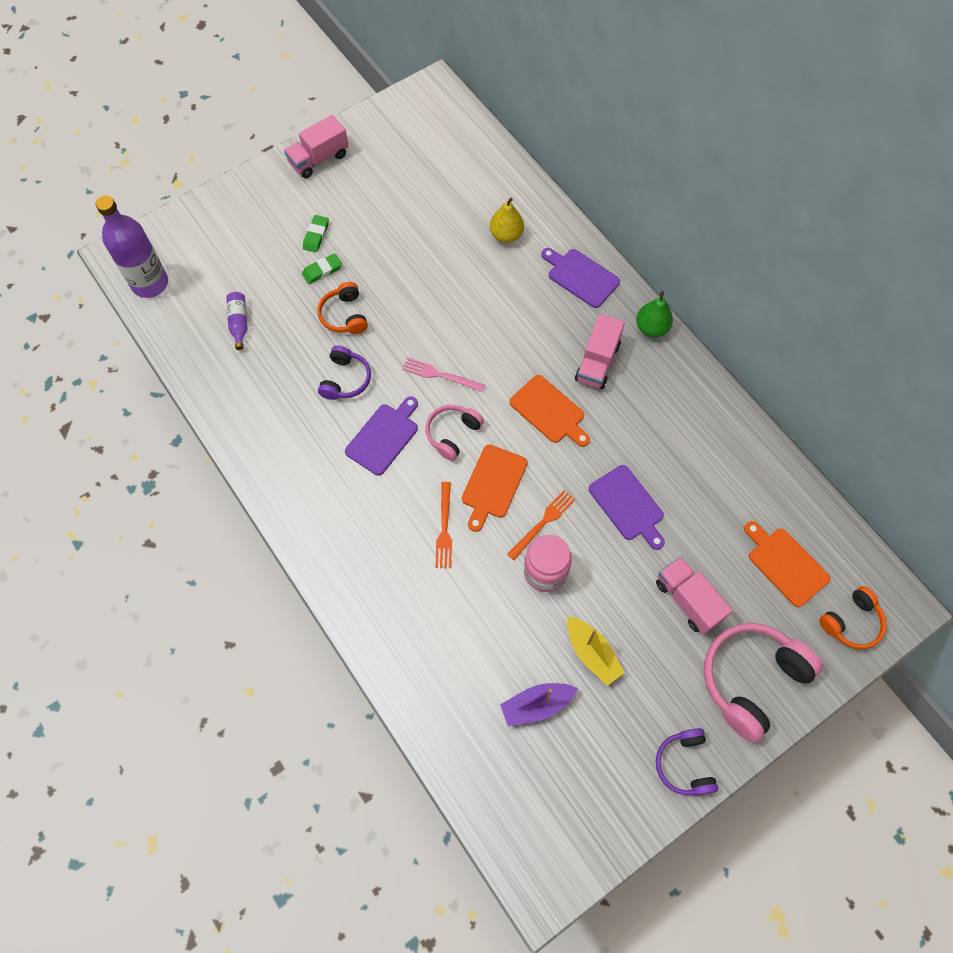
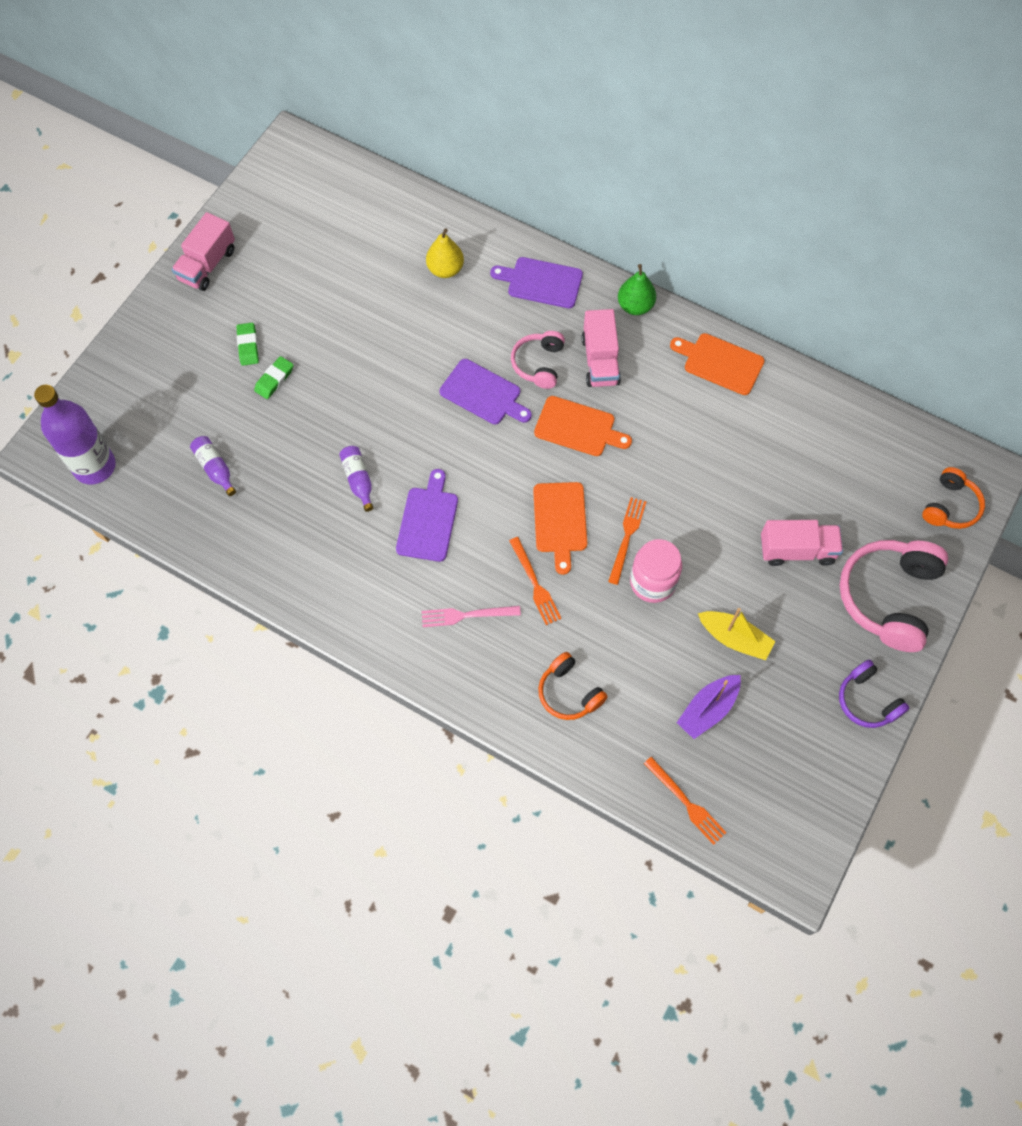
camera: 25 degrees left, 0 degrees up
orange headphones [317,282,368,334] -> orange headphones moved to [538,652,608,720]
purple headphones [318,346,371,400] -> purple bottle [339,446,373,512]
pink fork [402,357,485,392] -> pink fork moved to [422,606,521,627]
pink headphones [426,405,484,461] -> pink headphones moved to [511,331,565,389]
purple cutting board [589,465,665,550] -> purple cutting board moved to [440,359,532,424]
pink truck [656,556,733,635] -> pink truck turned 150 degrees clockwise [761,520,843,566]
orange cutting board [744,521,830,607] -> orange cutting board moved to [670,333,765,395]
none -> orange fork [644,757,726,845]

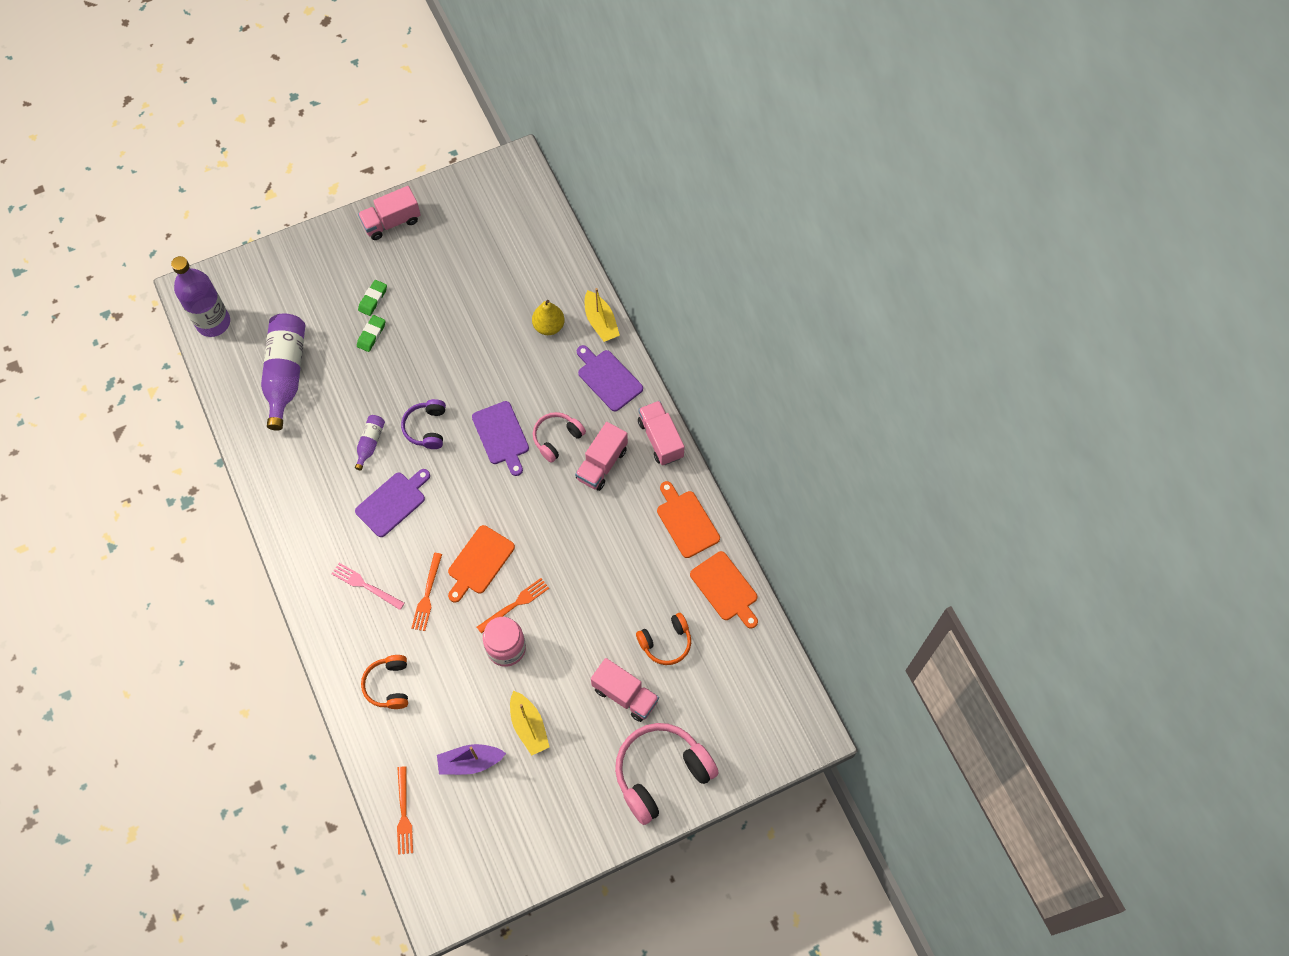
camera: 35 degrees right, 0 degrees up
purple bottle [190,436,236,496] -> purple bottle [261,314,305,431], size x2.11
green eraser [254,356,294,399] -> green eraser turned 45 degrees counterclockwise [357,315,386,352]
orange cutting board [534,396,632,456] -> orange cutting board moved to [690,551,758,628]
green pear [618,264,656,315] -> pink truck [638,401,685,465]
purple headphones [839,660,909,728] -> purple headphones moved to [401,399,446,449]
orange headphones [922,467,985,529] -> orange headphones moved to [636,613,691,665]
none -> yellow boat [585,288,620,342]

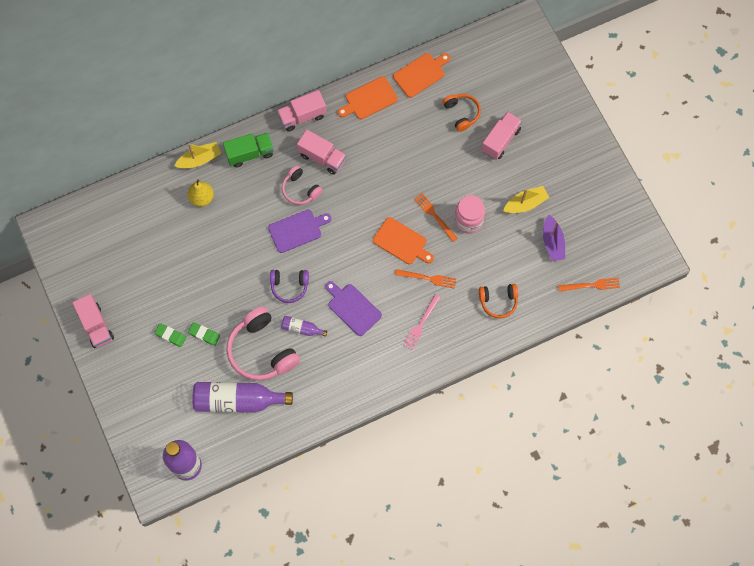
camera: 90 degrees left, 5 degrees up
purple cutting board [577,345,643,411] -> green truck [223,133,274,168]
pink headphones [615,723,719,825] -> pink headphones moved to [226,306,300,381]

